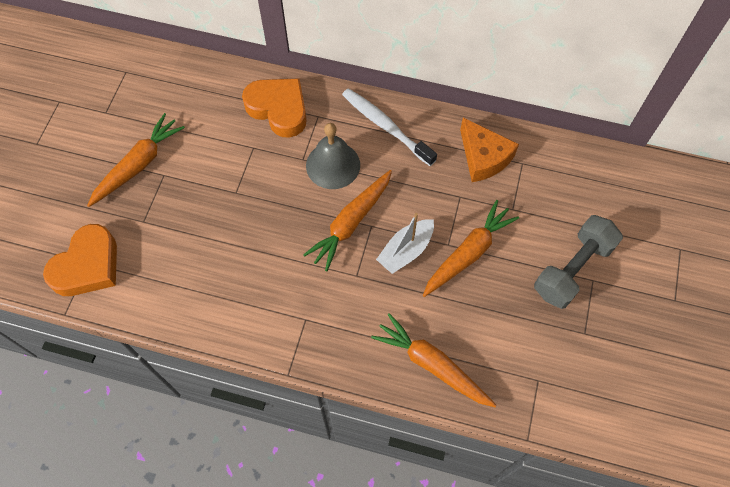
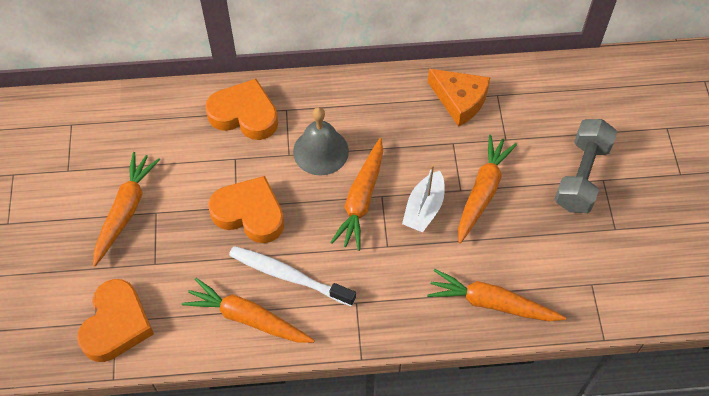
camera: 20 degrees left, 5 degrees down
white toothbrush [342,88,437,166] -> white toothbrush moved to [229,246,356,306]
none -> orange carrot [182,278,315,343]
none -> orange heart [208,176,284,243]

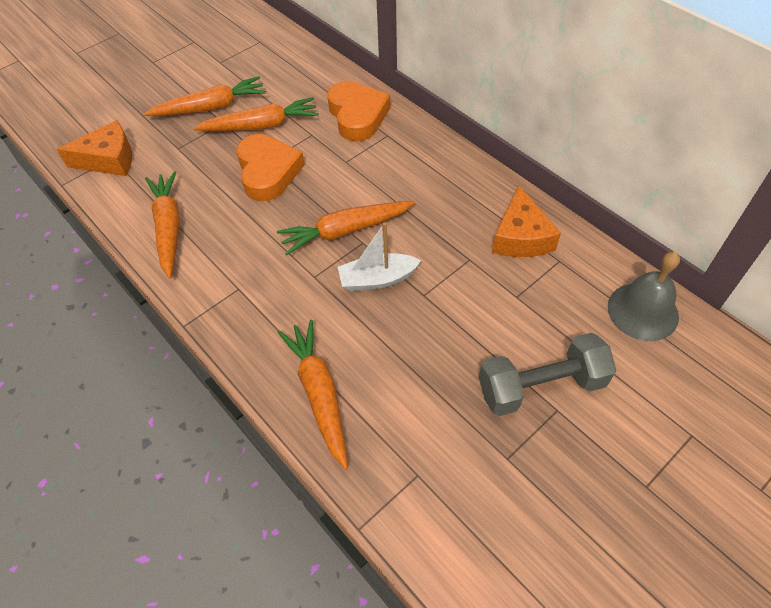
camera: 55 degrees right, 5 degrees down
orange heart [77,279,154,362] -> orange cheese [57,120,132,176]
white toothbrush [229,246,356,306] -> none
grey bell [293,107,349,176] -> grey bell moved to [608,252,680,341]
orange carrot [458,135,517,244] -> orange carrot moved to [193,97,319,131]

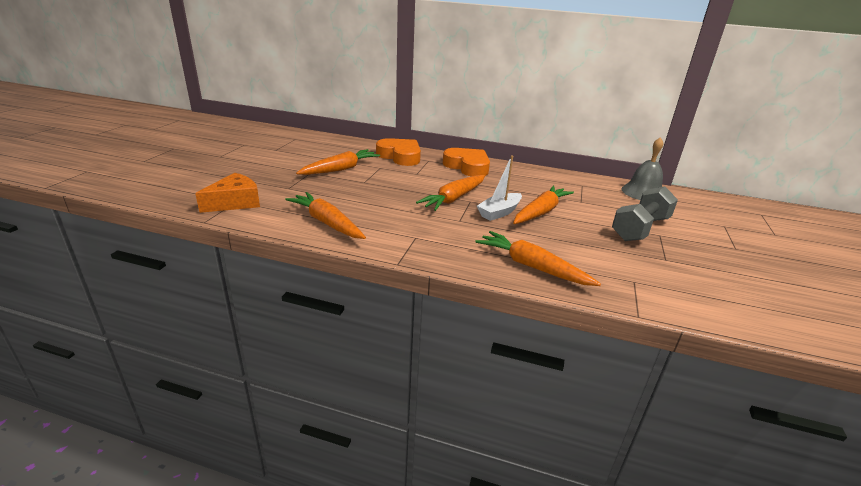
camera: 35 degrees left, 25 degrees down
orange carrot [144,76,266,116] -> orange carrot moved to [513,185,574,224]
orange heart [236,134,305,201] -> orange heart moved to [443,148,490,177]
orange cheese [492,186,561,257] -> none

